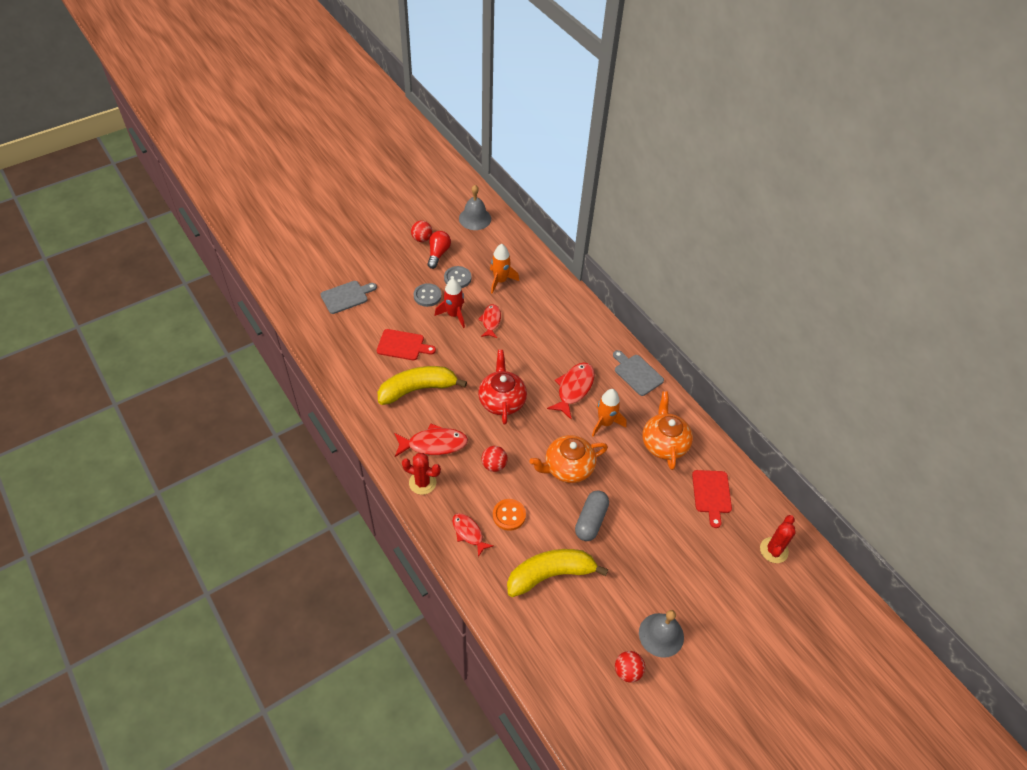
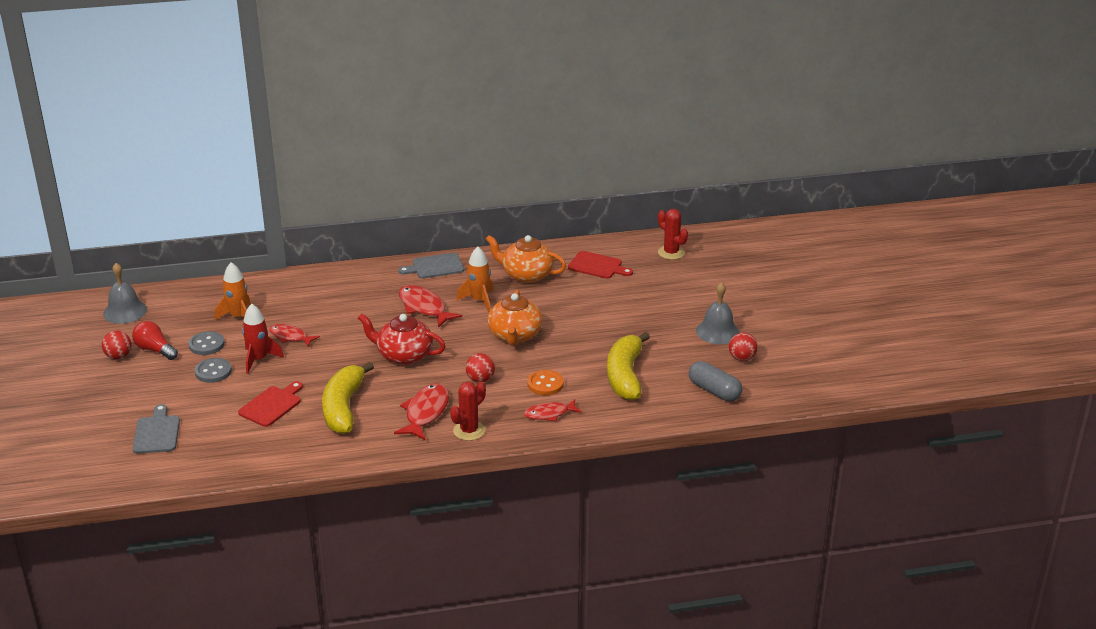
camera: 65 degrees left, 20 degrees down
grey capsule [575,490,609,541] -> grey capsule moved to [689,361,742,402]

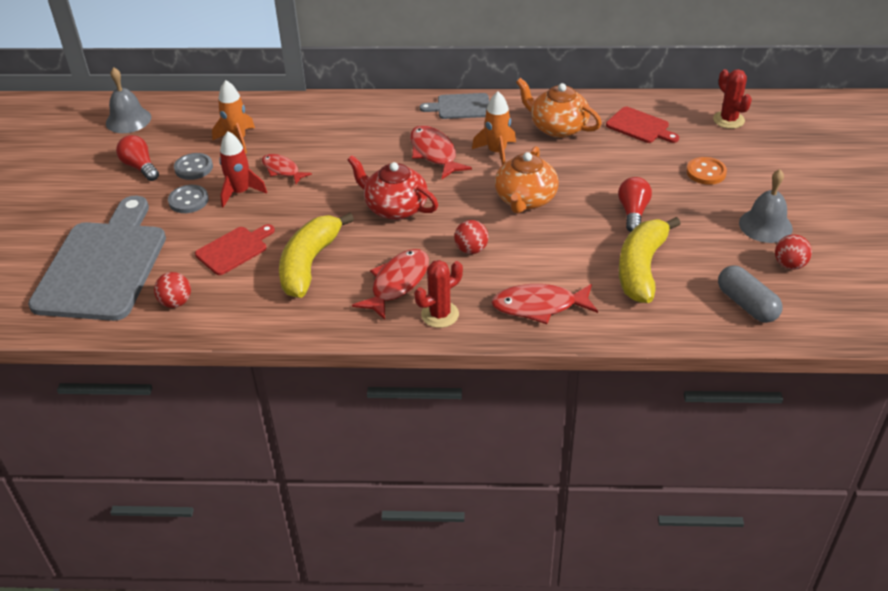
camera: 15 degrees right, 10 degrees up
red ball [102,331,131,359] -> red ball moved to [154,272,191,308]
grey cutting board [132,404,180,454] -> grey cutting board [28,196,166,321], size x2.15
red fish [524,399,582,421] -> red fish [491,284,598,324], size x1.53
orange button [527,370,564,395] -> orange button moved to [686,157,727,185]
none -> red light bulb [618,177,652,232]

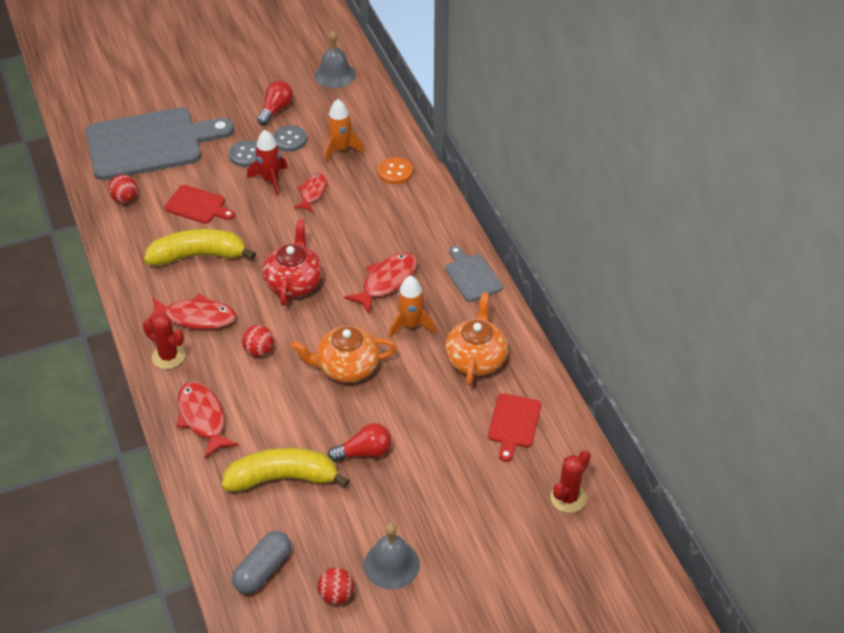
camera: 65 degrees right, 5 degrees up
orange button [686,157,727,185] -> orange button moved to [378,157,413,184]

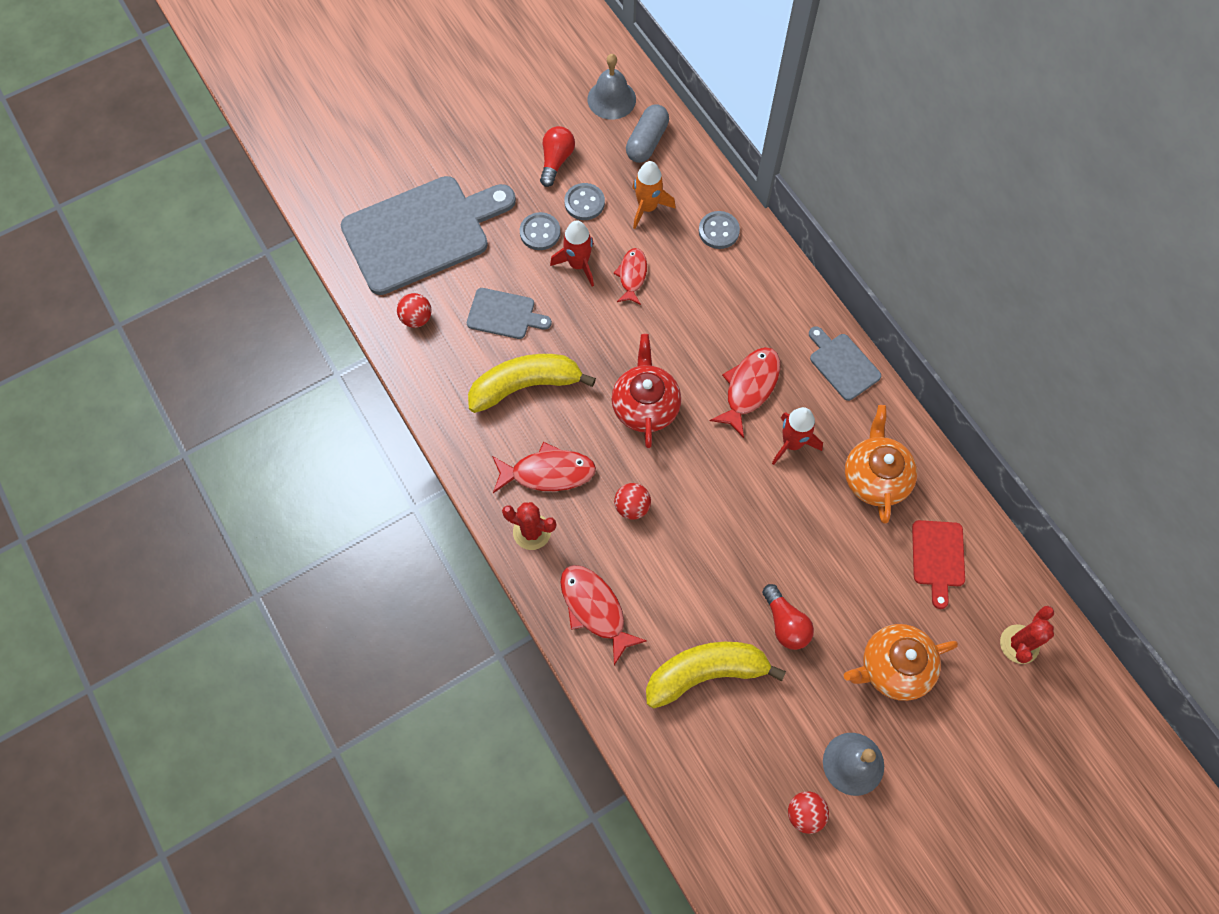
camera: 10 degrees left, 20 degrees up
red cutting board [164,185,235,224] -> grey cutting board [467,288,552,339]
grey capsule [232,531,291,594] -> grey capsule moved to [626,105,669,163]
orange teapot [291,326,397,383] -> orange teapot moved to [844,624,958,701]
red light bulb [328,423,391,462] -> red light bulb turned 90 degrees clockwise [762,584,814,650]
orange button [378,157,413,184] -> grey button [699,211,740,249]
orange rocket [389,276,436,338] -> red rocket [772,407,823,465]

